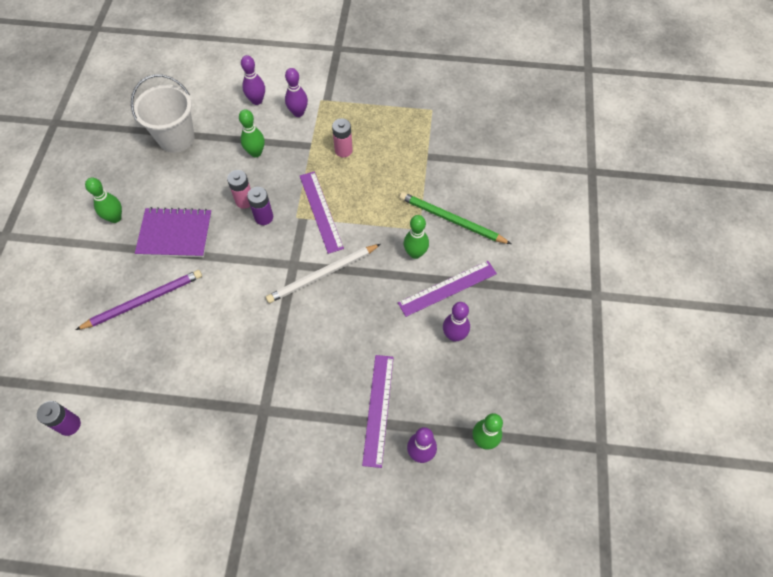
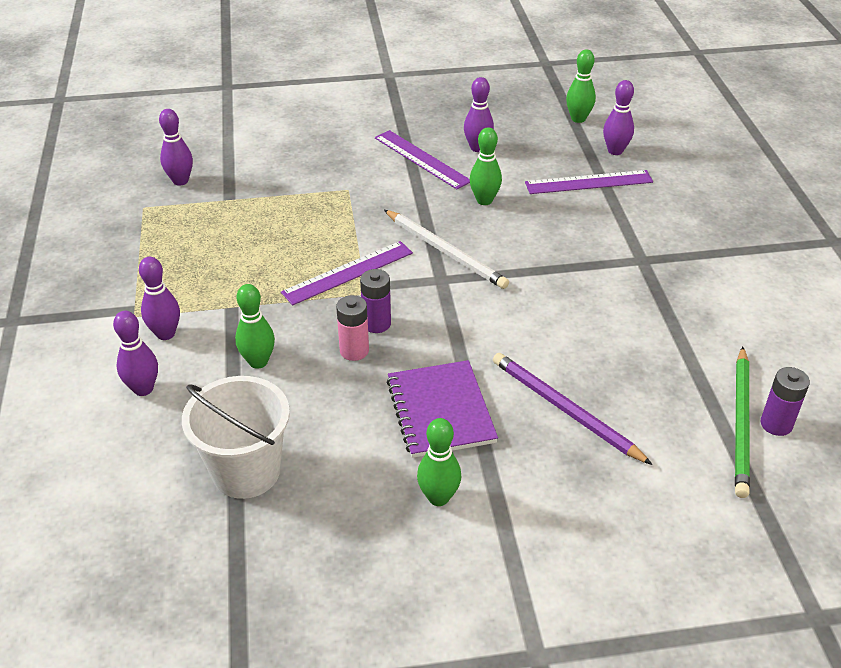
camera: 105 degrees left, 20 degrees down
pink battery [332,118,353,157] -> none
green pencil [399,192,511,244] -> green pencil moved to [735,346,750,498]
green bowling pin [404,215,429,259] -> green bowling pin moved to [470,127,502,205]
none -> purple bowling pin [159,109,193,186]

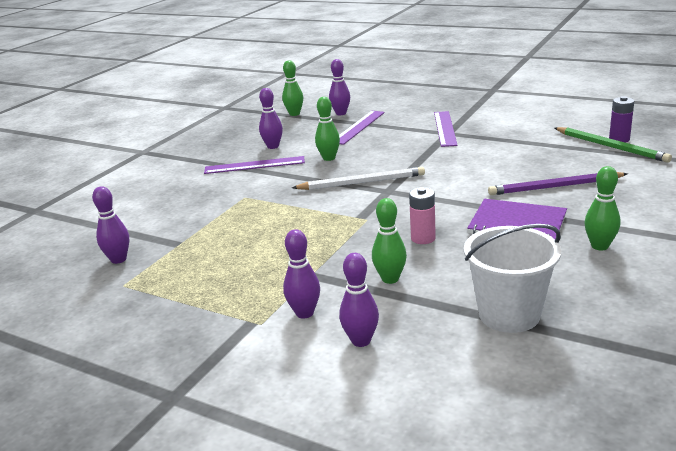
camera: 50 degrees left, 15 degrees down
purple ruler [281,241,413,305] -> purple ruler moved to [434,111,458,147]
purple battery [360,269,391,333] -> none

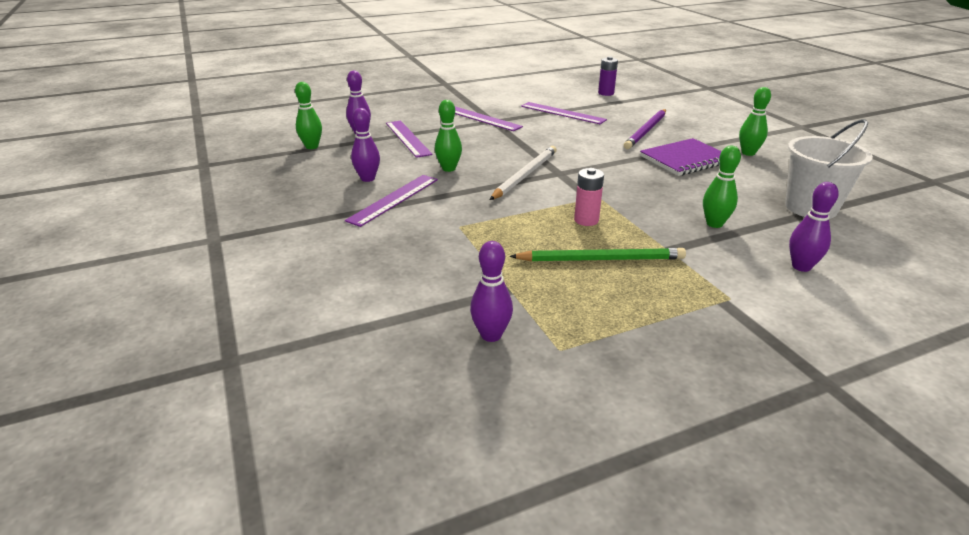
camera: 55 degrees left, 5 degrees up
purple bowling pin [283,229,320,319] -> none
pink battery [409,187,436,244] -> pink battery moved to [574,168,604,226]
green pencil [555,127,672,163] -> green pencil moved to [509,248,686,262]
none -> purple ruler [521,102,607,124]

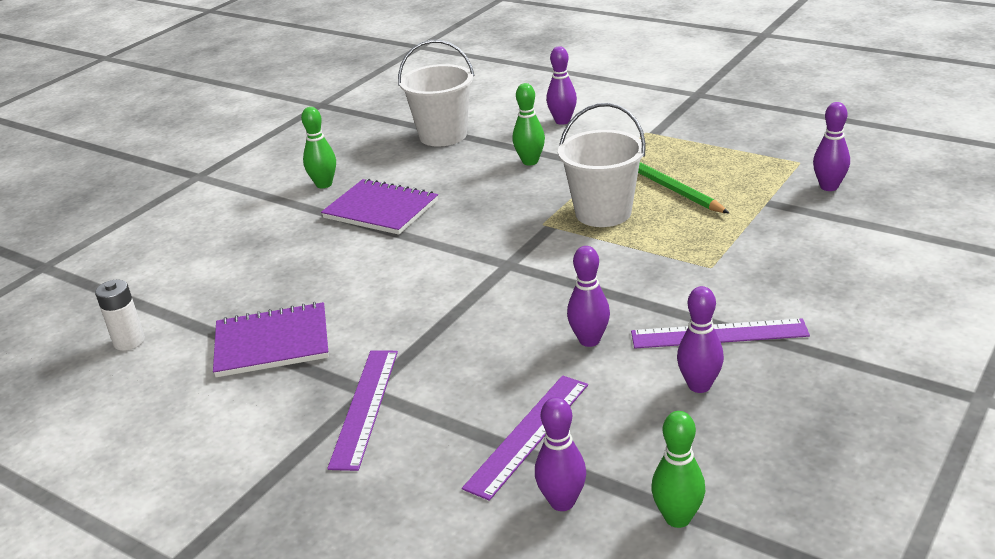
camera: 120 degrees left, 0 degrees up
green bowling pin [435,100,462,172] -> purple bowling pin [567,246,610,347]
white pencil [490,146,557,200] -> none
purple ruler [521,102,607,124] -> purple notebook [213,302,329,377]
pink battery [574,168,604,226] -> white bucket [558,103,646,227]
purple battery [598,56,618,96] -> white battery [95,280,145,351]
purple pencil [624,109,666,149] -> none

